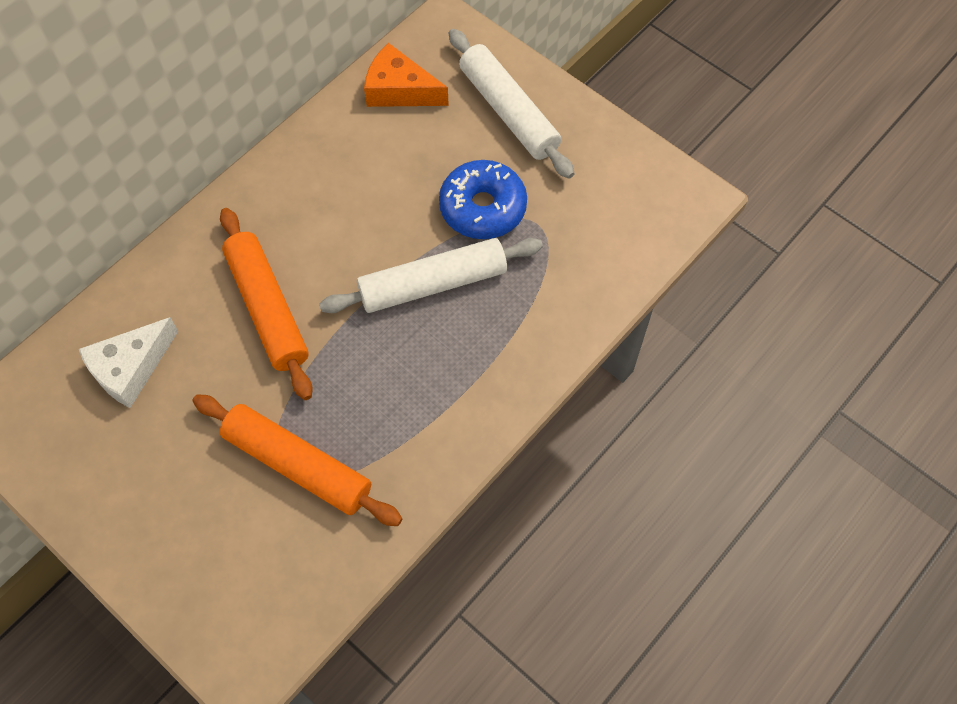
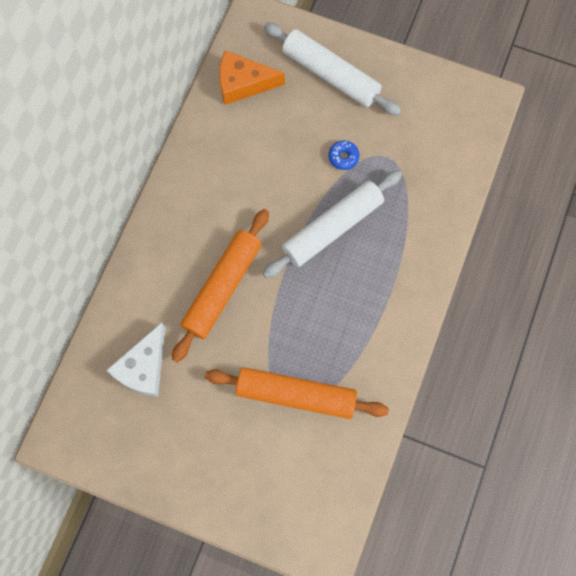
camera: 20 degrees left, 10 degrees up
orange rolling pin [220,208,313,400] -> orange rolling pin turned 75 degrees clockwise [172,209,269,363]
blue donut [439,160,527,239] -> blue donut [329,141,359,170], size x0.46

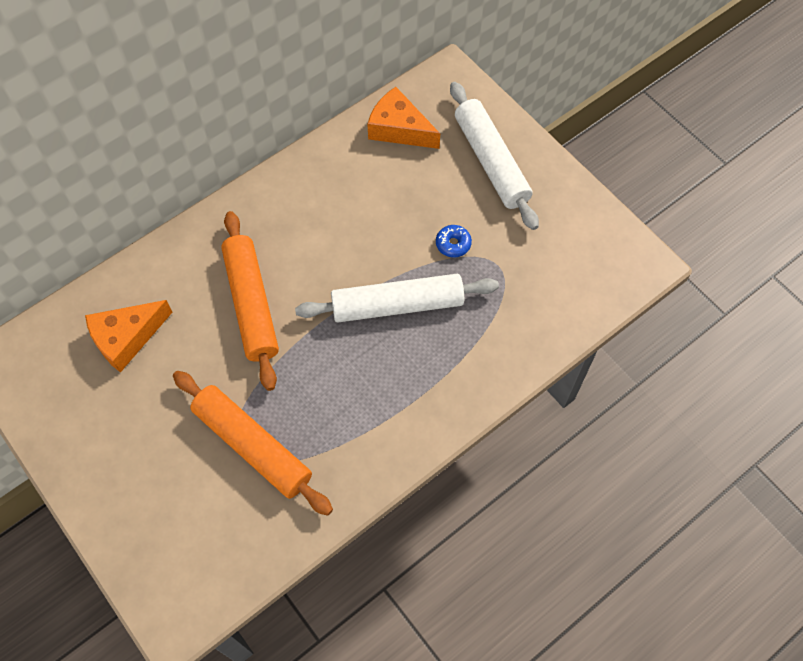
camera: 30 degrees right, 10 degrees down
white cheese [107,323,166,397] -> orange cheese [85,300,172,373]
orange rolling pin [172,209,269,363] -> orange rolling pin turned 75 degrees counterclockwise [221,211,279,391]

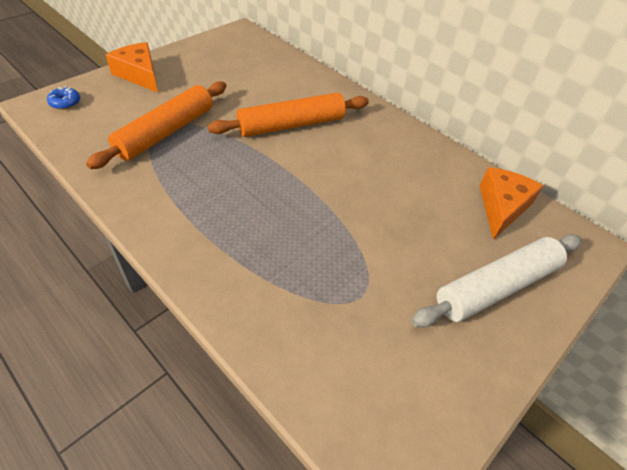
camera: 80 degrees right, 15 degrees down
orange cheese [85,300,172,373] -> orange cheese moved to [106,42,158,93]
white rolling pin [295,274,499,322] -> none
blue donut [436,225,472,258] -> blue donut moved to [47,87,80,110]

